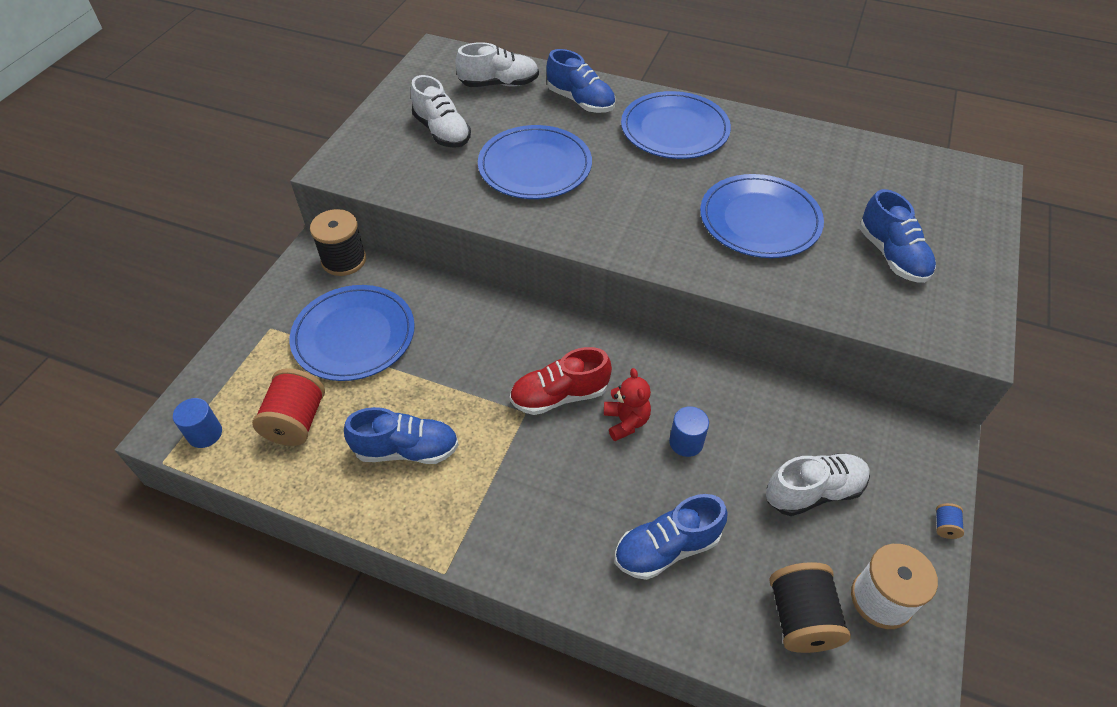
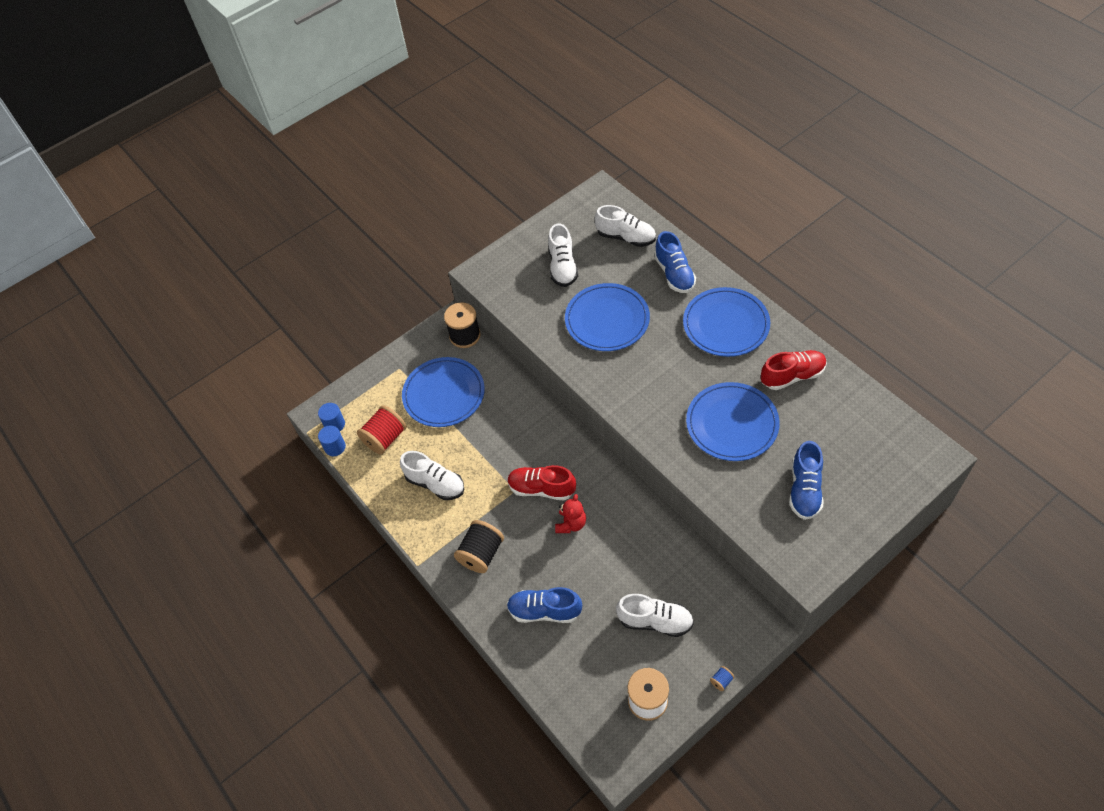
camera: 35 degrees right, 5 degrees up
blue shoe [344,407,459,464] -> white shoe [400,451,464,500]
blue cylinder [669,406,709,457] -> blue cylinder moved to [318,426,346,456]
black spool [769,562,851,653] -> black spool moved to [454,520,504,573]
none -> red shoe [761,350,827,390]

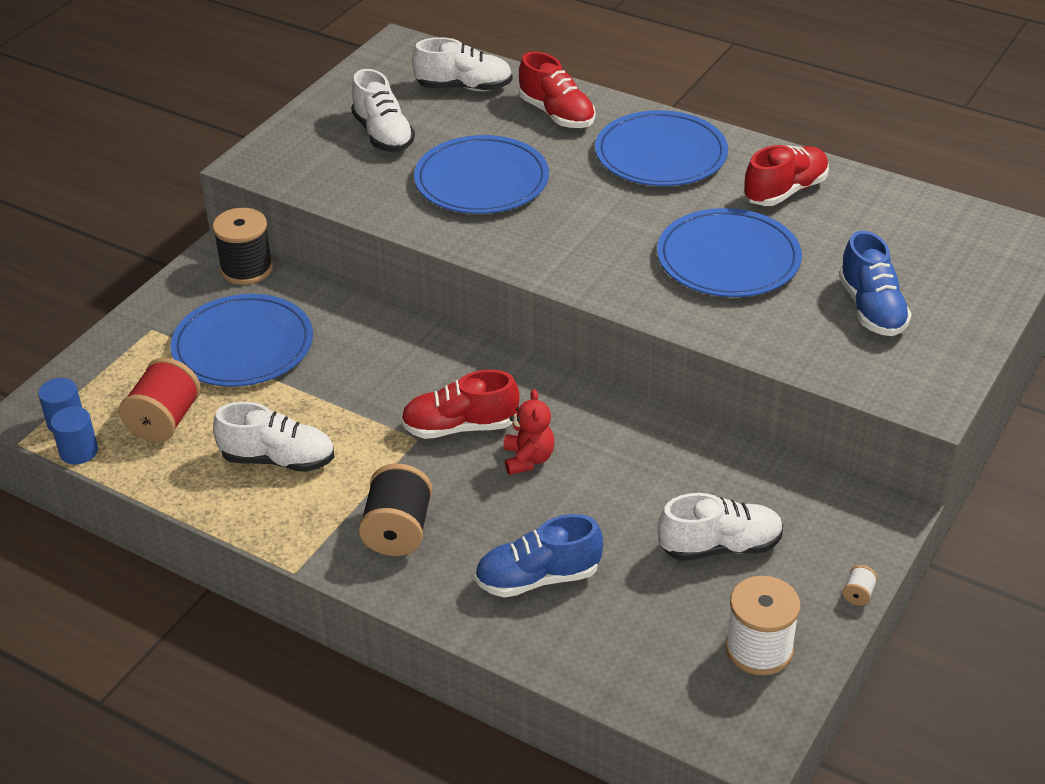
camera: 25 degrees left, 15 degrees down
blue shoe [654,231,696,293] -> red shoe [519,52,596,128]
blue spool [710,666,734,691] -> white spool [842,565,878,606]

